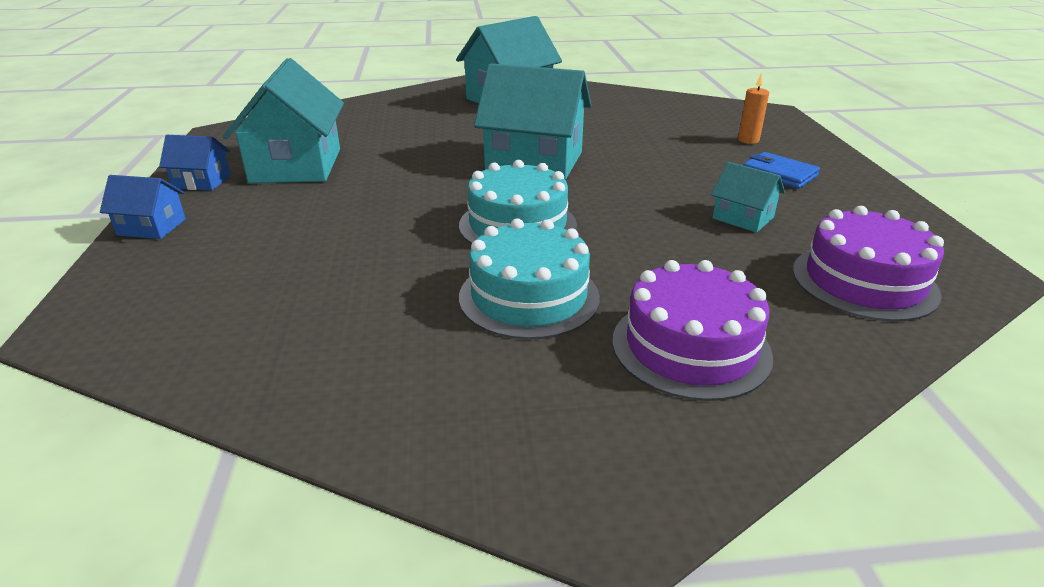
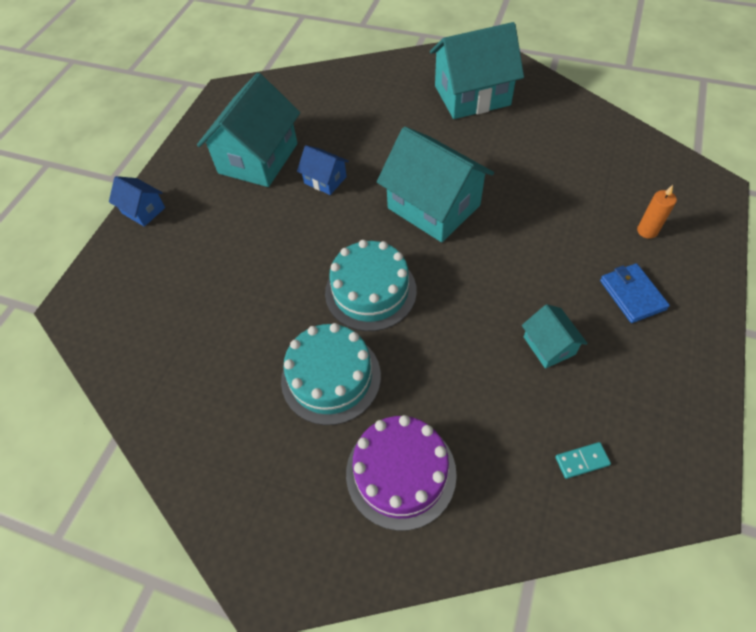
camera: 30 degrees right, 25 degrees up
blue house [159,135,231,191] -> blue house moved to [297,145,349,195]
purple cake [793,206,944,322] -> turquoise domino [555,442,611,479]

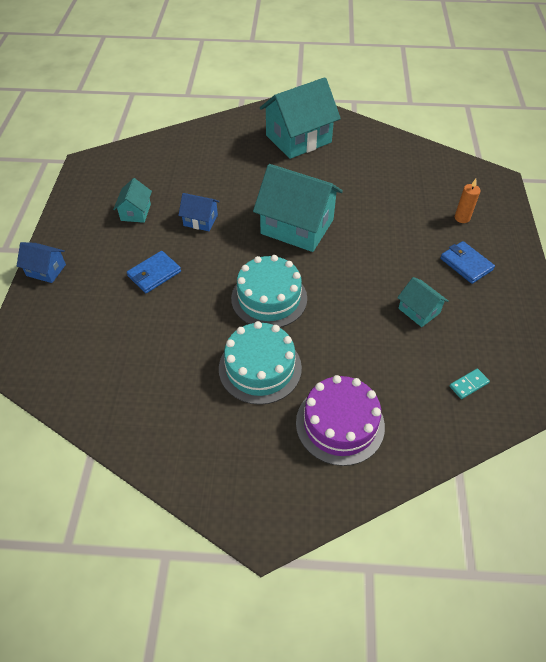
camera: 20 degrees left, 5 degrees down
turquoise house [197,73,300,187] -> turquoise house [113,178,152,223], size x0.49
none -> blue wallet [127,251,181,293]

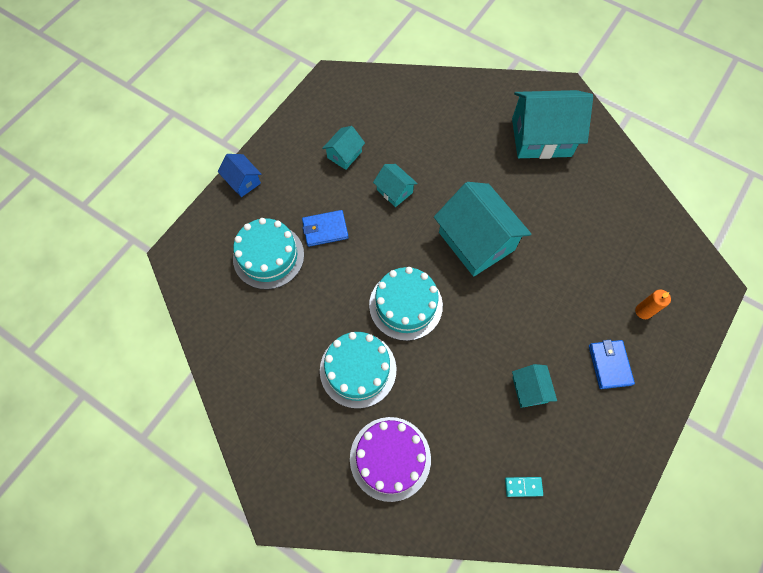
camera: 30 degrees right, 15 degrees up
blue house [178,193,220,231] -> turquoise house [373,164,418,207]
none -> turquoise cake [233,218,304,290]

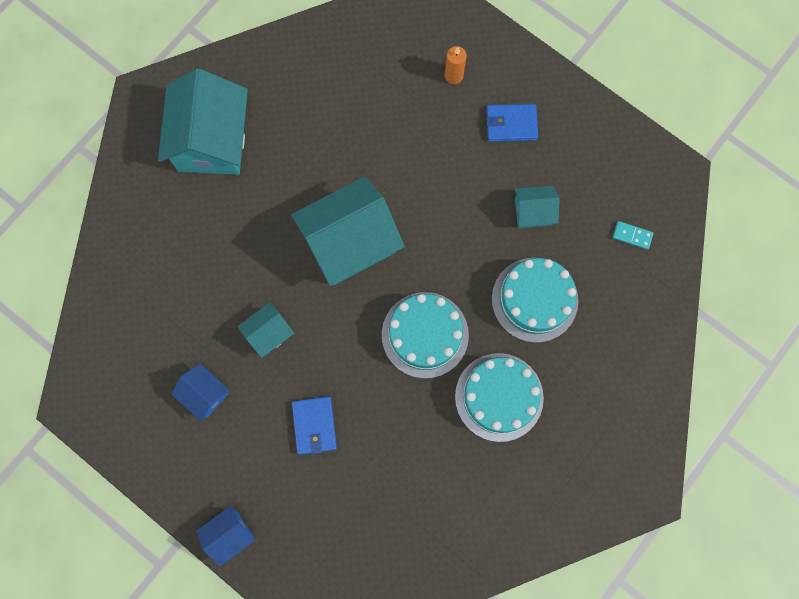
camera: 85 degrees left, 10 degrees up
turquoise cake [233,218,304,290] -> turquoise cake moved to [492,258,578,343]
turquoise house [322,126,365,170] -> blue house [172,364,230,421]
purple cake [350,417,431,502] -> none
turquoise domino [505,477,543,497] -> turquoise domino turned 75 degrees counterclockwise [613,221,654,250]

